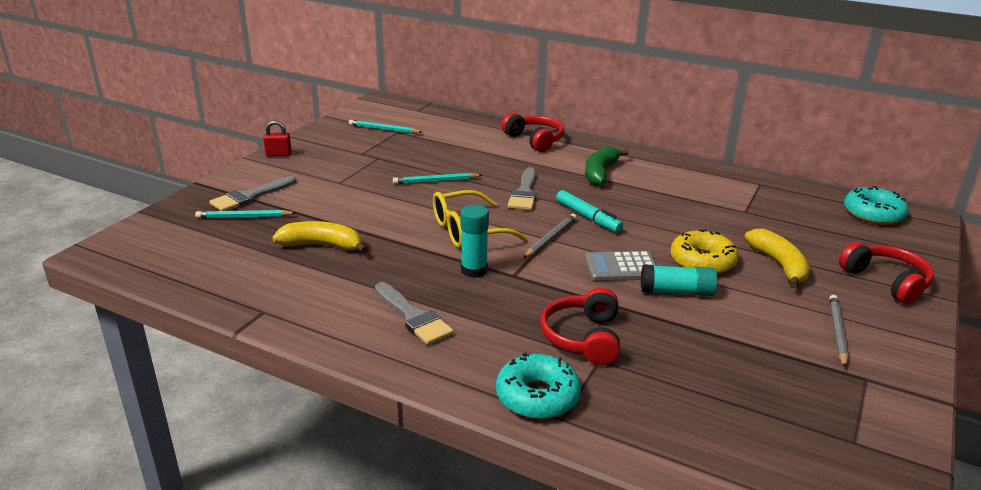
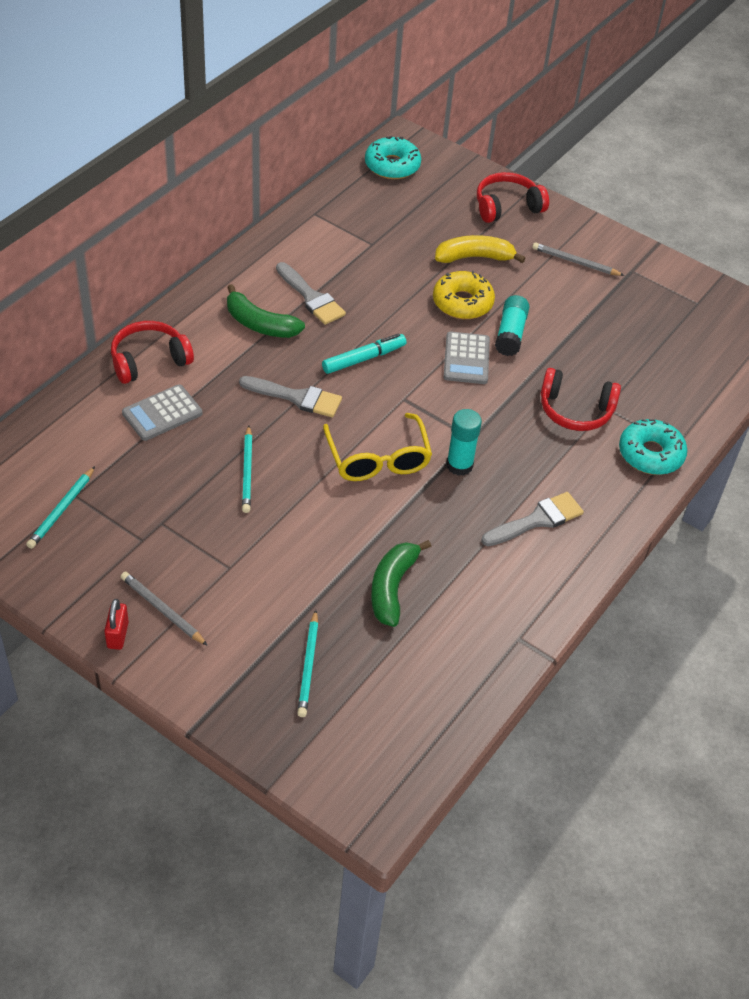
camera: 85 degrees left, 20 degrees up
grey brush [209,176,296,211] -> grey brush moved to [276,262,346,325]
yellow banana [272,221,368,253] -> green banana [371,540,431,627]
grey pencil [524,214,577,258] -> grey pencil moved to [121,572,208,646]
none -> grey calculator [122,384,202,441]

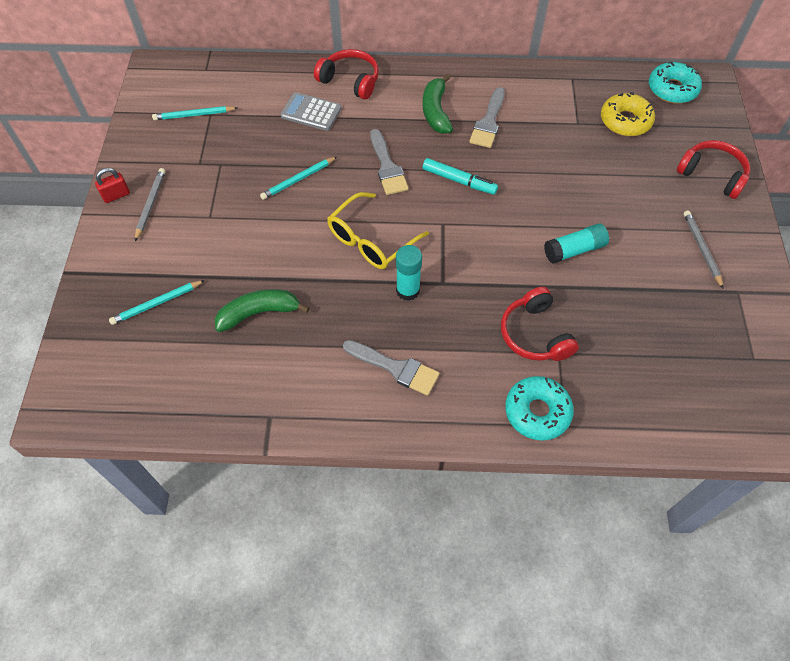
camera: 60 degrees right, 10 degrees up
yellow donut [433,271,495,319] -> yellow donut moved to [601,92,655,136]
yellow banana [435,235,526,263] -> none
grey calculator [444,332,490,384] -> none

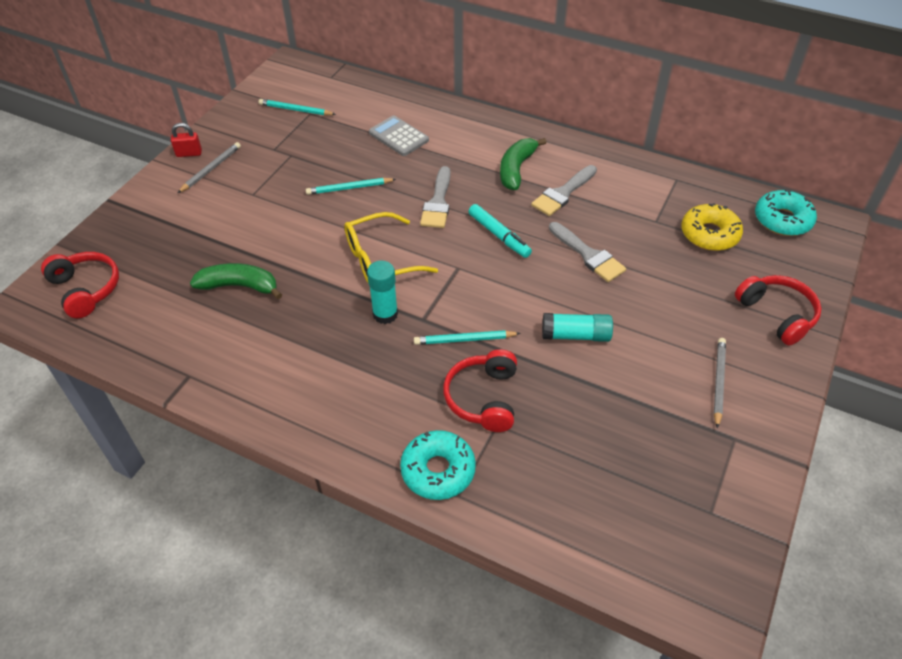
camera: 25 degrees right, 10 degrees down
turquoise pencil [109,280,205,325] -> turquoise pencil moved to [414,330,521,345]
red headphones [314,49,379,99] -> red headphones moved to [41,252,119,318]
grey brush [343,340,440,396] -> grey brush moved to [549,222,626,282]

